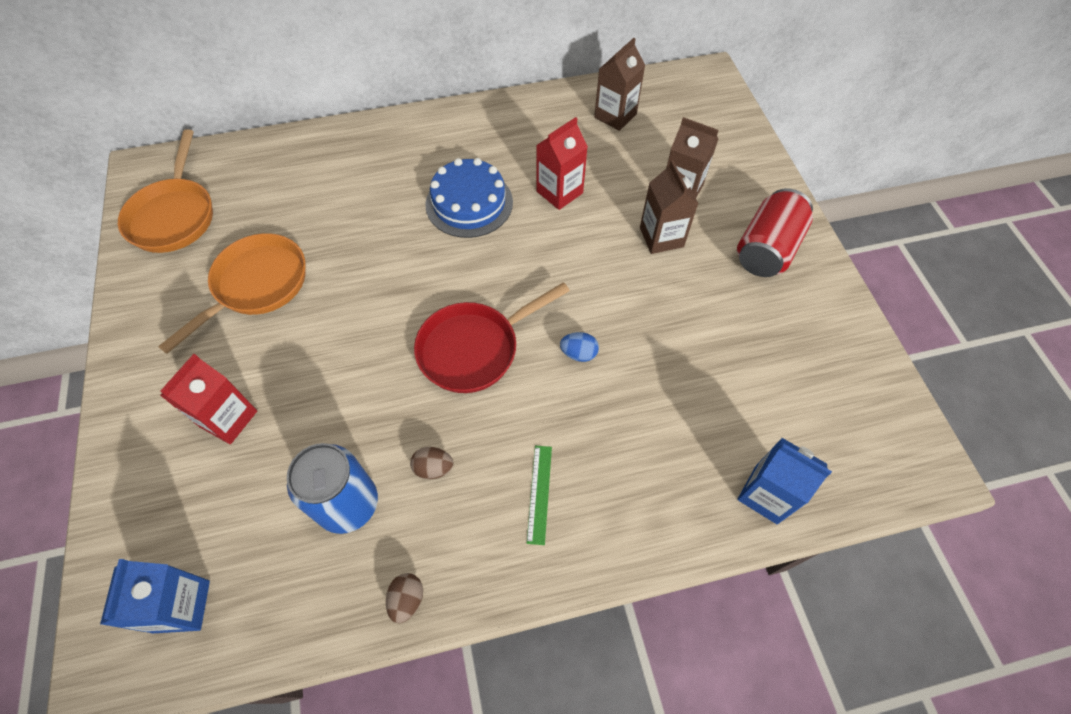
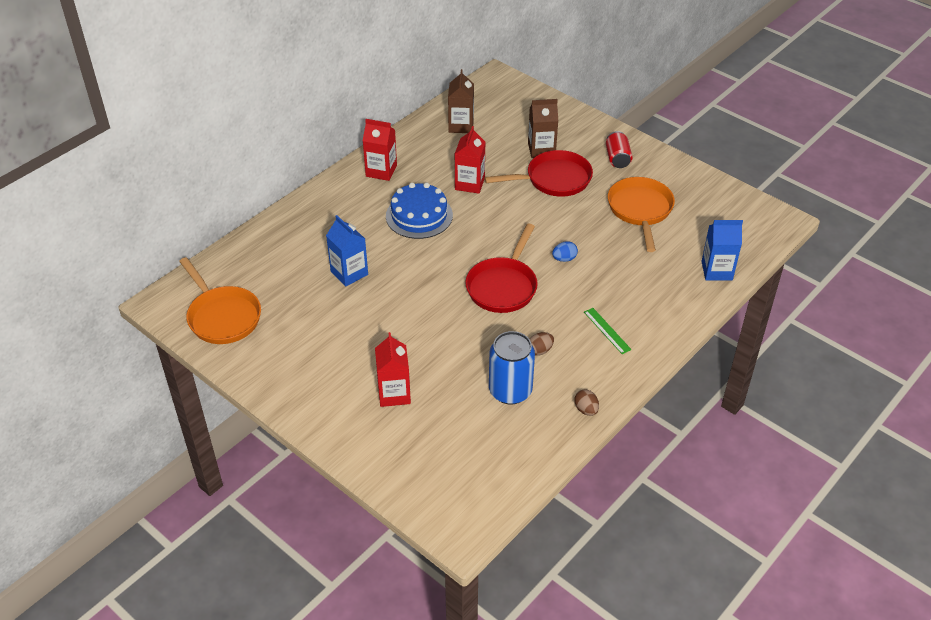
camera: 35 degrees left, 15 degrees down
blue carton [100,559,210,633] -> blue carton moved to [326,215,368,286]
orange pan [158,233,305,354] -> orange pan moved to [608,177,675,252]
brown carton [640,160,699,254] -> red pan [484,150,593,197]
red can [737,188,813,277] -> red can [606,131,633,168], size x0.63
none -> red carton [363,119,397,181]

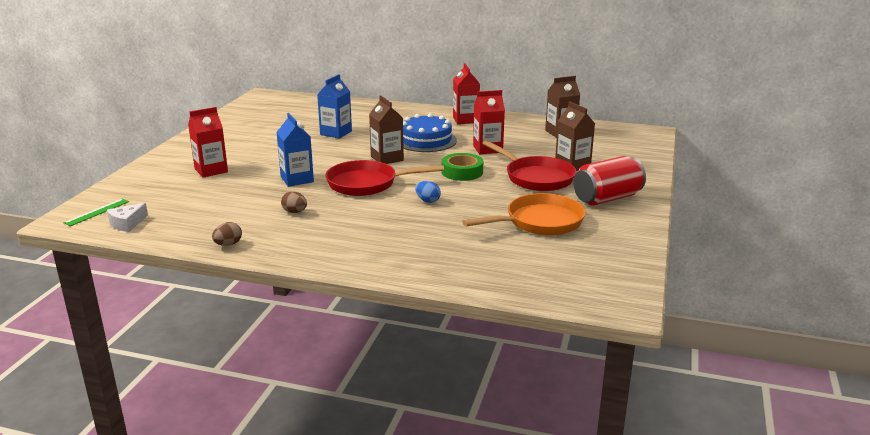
camera: 65 degrees right, 20 degrees down
orange pan [179,257,261,344] -> none
blue can [489,331,535,405] -> none
green ruler [584,308,632,354] -> green ruler moved to [63,199,129,226]
red can [606,131,633,168] -> red can [573,156,646,205], size x1.58
blue carton [701,220,743,280] -> blue carton moved to [276,113,314,187]
none -> white cheese [107,203,148,232]
none -> brown carton [369,96,404,164]
none -> green tape [442,153,483,181]

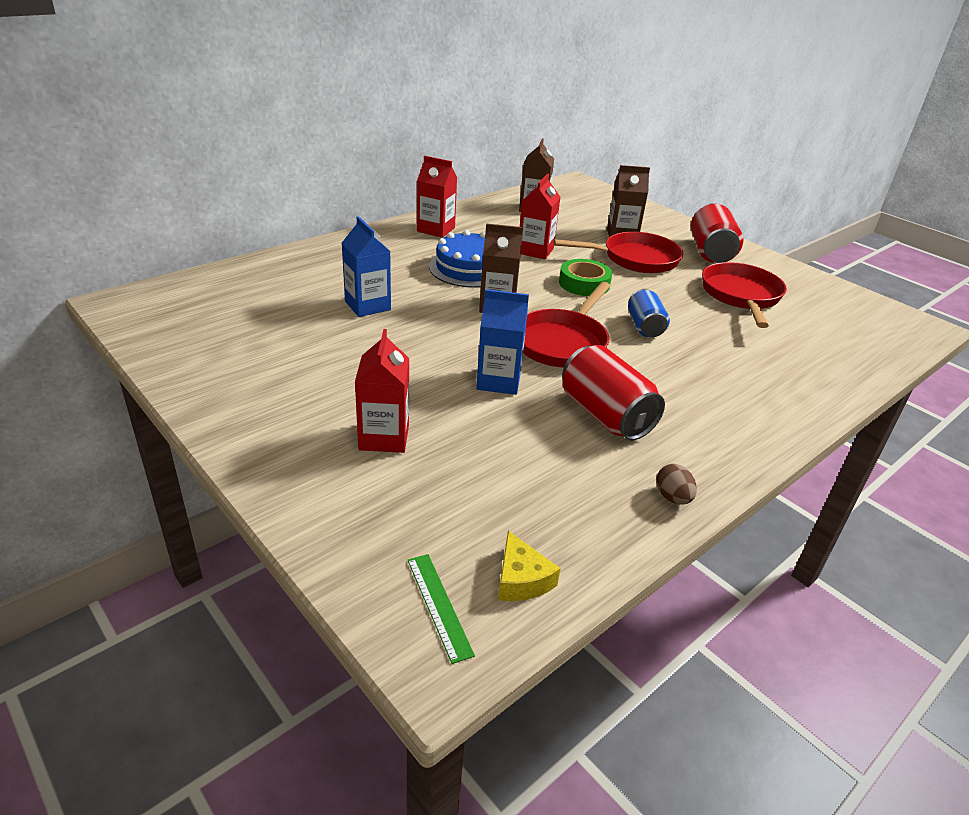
camera: 60 degrees left, 10 degrees up
white cheese [107,203,148,232] -> yellow cheese [498,531,561,601]
brown egg [281,191,307,213] -> red can [562,345,665,440]
blue egg [415,181,441,203] -> blue can [628,289,670,337]
orange pan [462,193,585,235] -> red pan [702,262,787,328]

